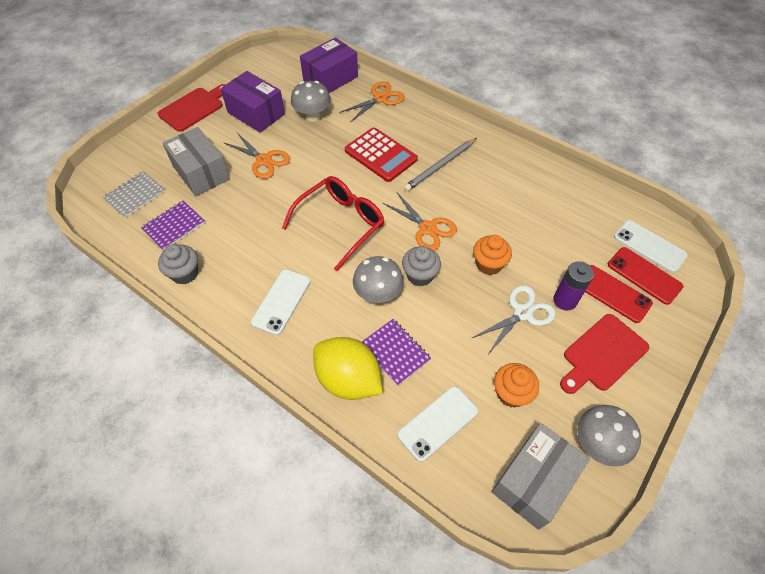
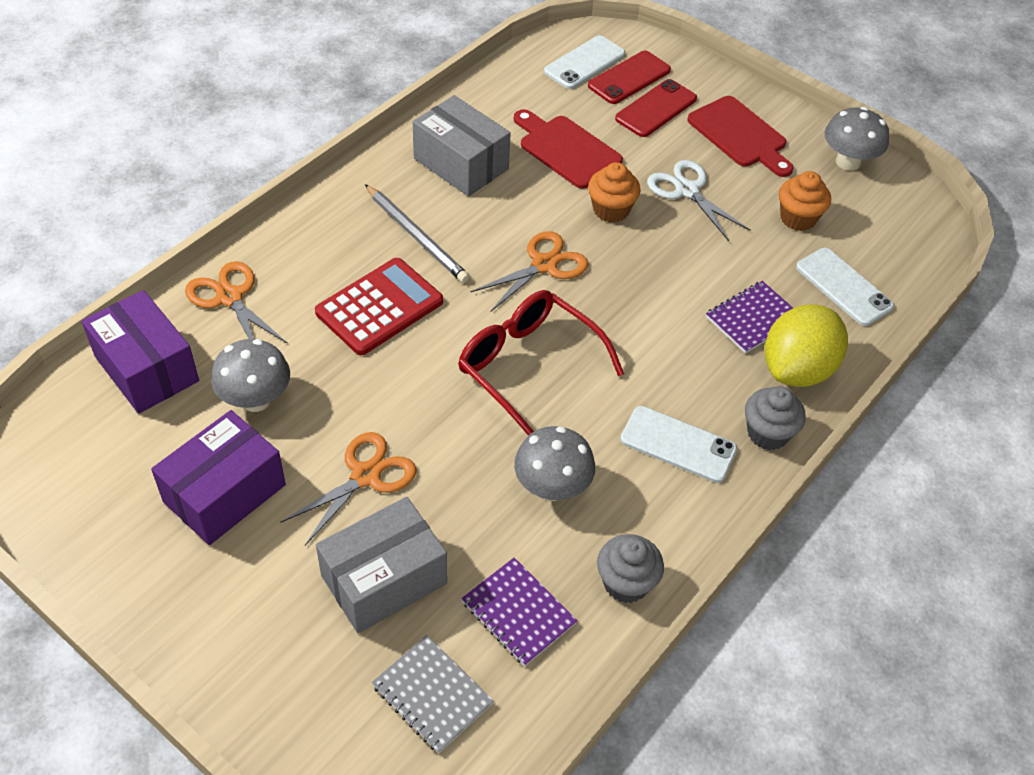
camera: 90 degrees left, 5 degrees down
red cutting board [158,84,226,132] -> red cutting board moved to [514,109,623,189]
grey mushroom [353,256,404,303] -> grey mushroom moved to [514,426,595,501]
grey cupcake [402,246,441,286] -> grey cupcake moved to [745,386,806,450]
grey box [492,423,590,530] -> grey box moved to [413,95,511,197]
purple battery [553,261,594,310] -> none

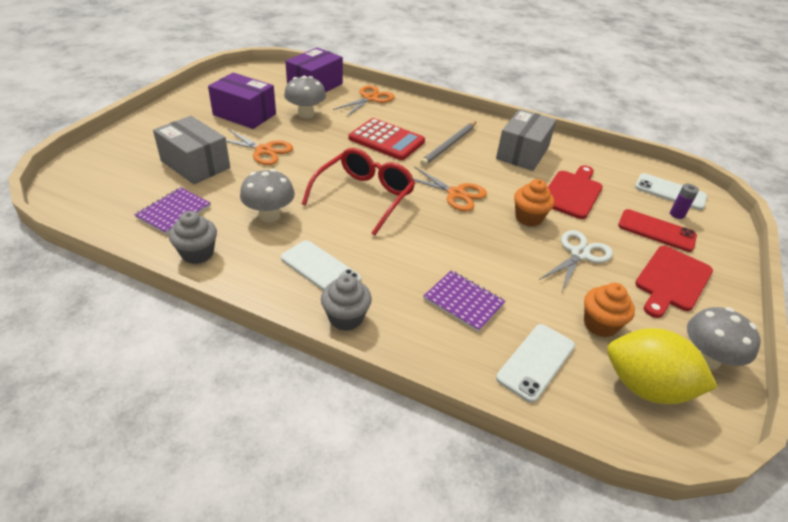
camera: 75 degrees right, 10 degrees down
grey notebook [372,635,494,753] -> none
red phone [588,51,671,104] -> purple battery [670,184,699,219]
white phone [620,406,737,483] -> white phone turned 60 degrees counterclockwise [281,240,361,290]
yellow lemon [765,304,848,387] -> yellow lemon moved to [607,328,718,404]

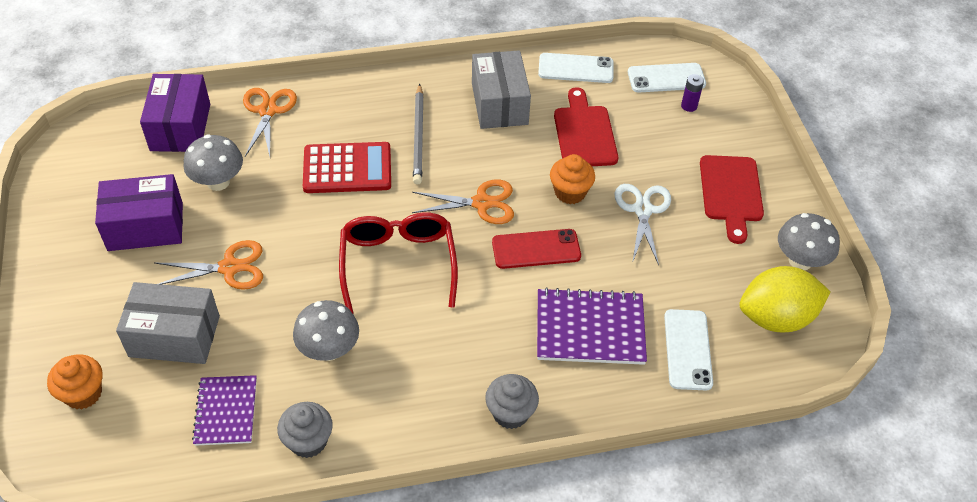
camera: 35 degrees left, 10 degrees up
white phone [281,240,361,290] -> white phone moved to [538,53,614,83]
purple notebook [423,270,505,332] -> purple notebook [537,287,647,365], size x1.53
orange cupcake [584,283,635,337] -> orange cupcake moved to [47,354,102,409]
red phone [618,209,697,252] -> red phone moved to [492,229,581,269]

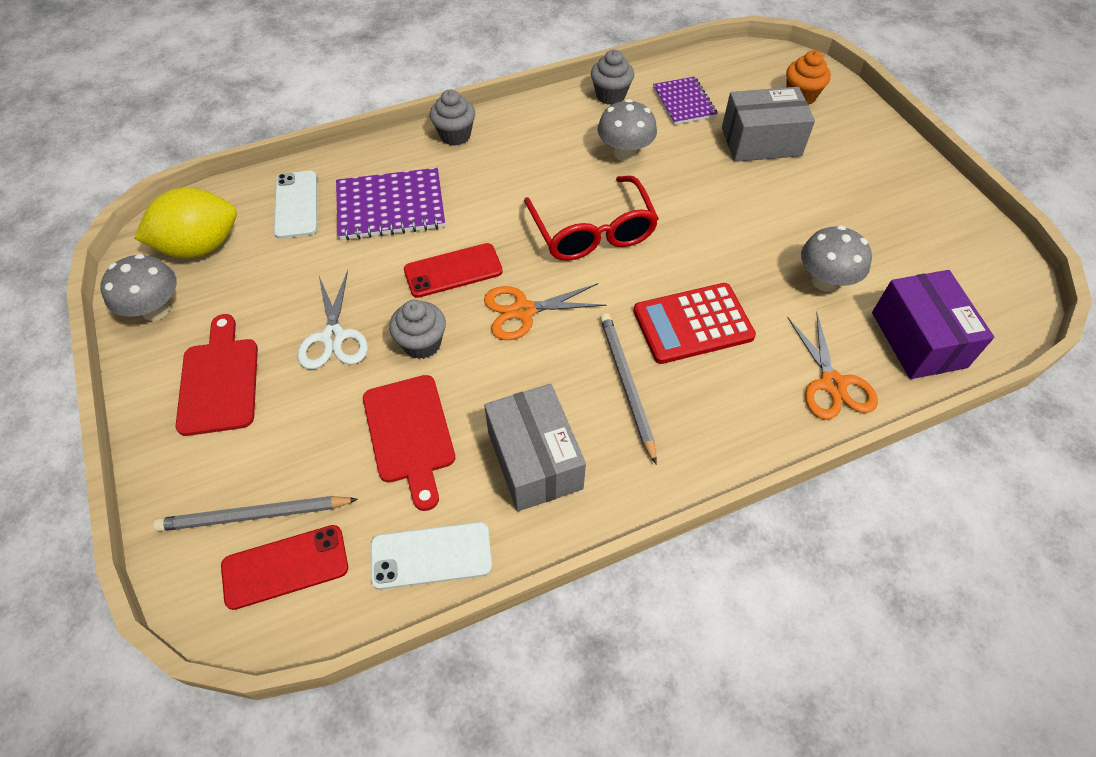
camera: 170 degrees right, 5 degrees up
purple box [95,174,183,251] -> none
orange scissors [155,240,263,290] -> none
orange cupcake [550,154,595,204] -> grey cupcake [389,300,446,359]
white phone [628,63,706,93] -> red phone [221,525,348,610]
purple battery [681,74,704,112] -> grey pencil [153,496,358,531]

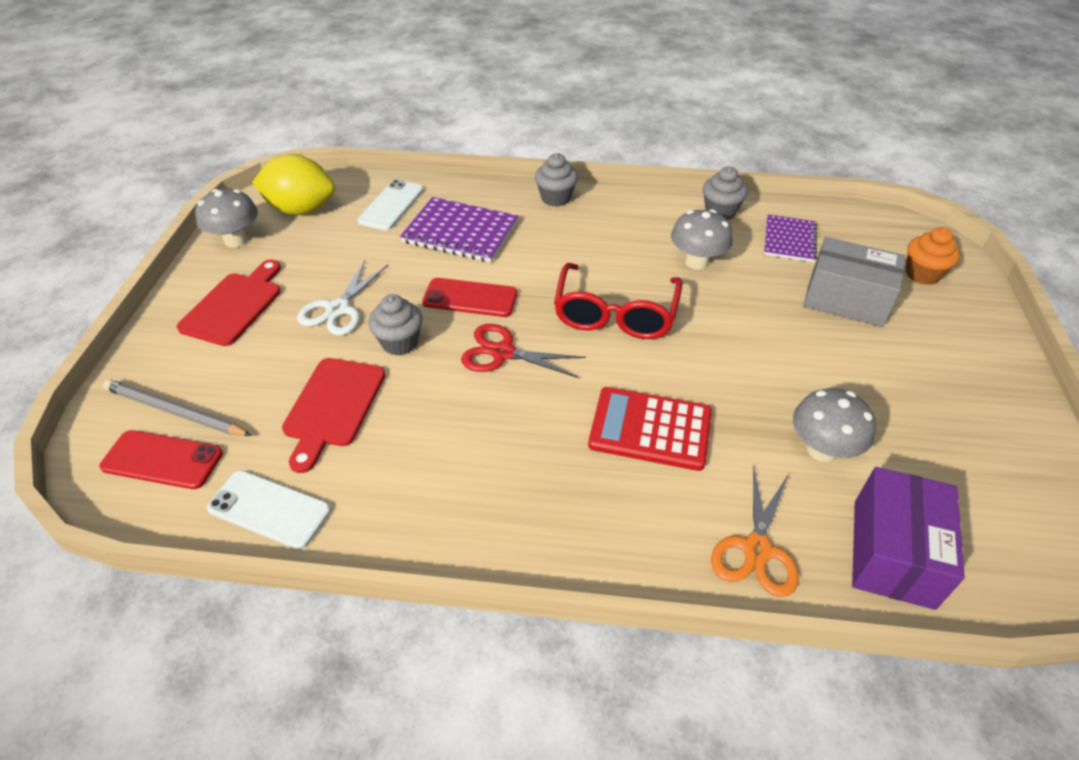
camera: 30 degrees right, 10 degrees down
orange scissors [484,283,606,340] -> red scissors [461,324,586,378]
grey box [484,384,586,511] -> none
grey pencil [600,313,657,465] -> none

